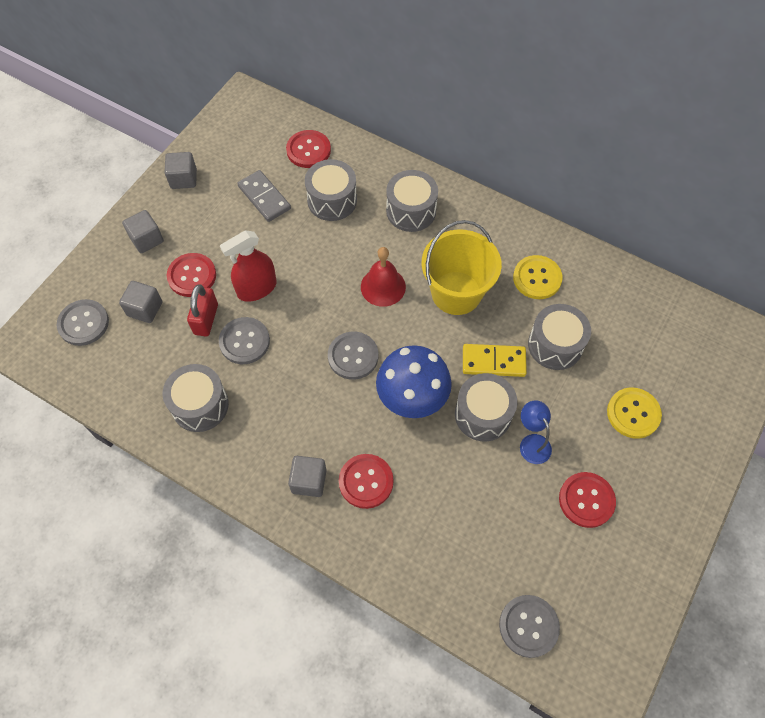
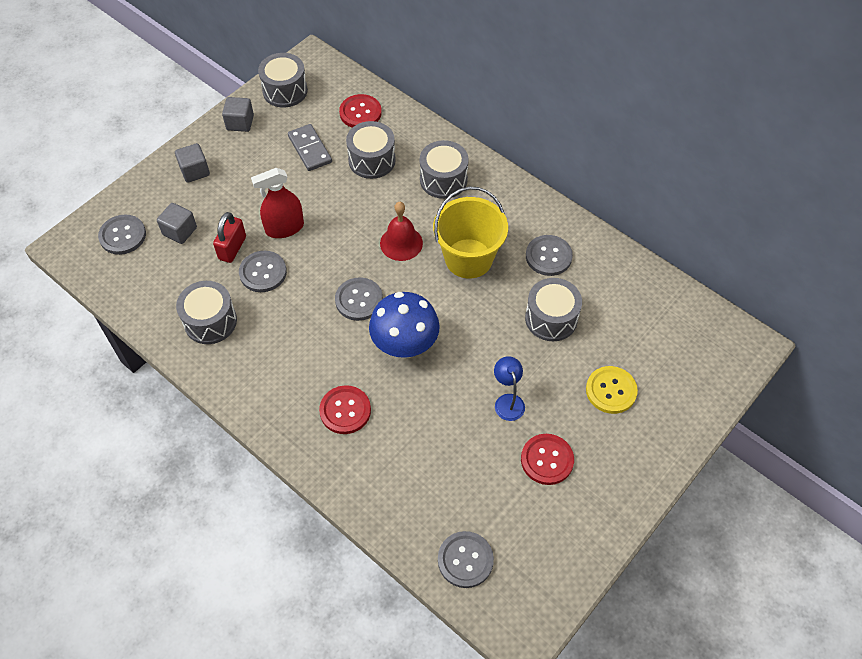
camera: 10 degrees right, 5 degrees down
red button [167,253,216,297] -> none
grey cube [288,456,327,497] -> none
grey drum [455,373,517,442] -> grey drum moved to [258,53,308,108]
yellow domino [463,344,527,377] -> none
yellow button [513,255,563,299] -> grey button [526,235,573,276]

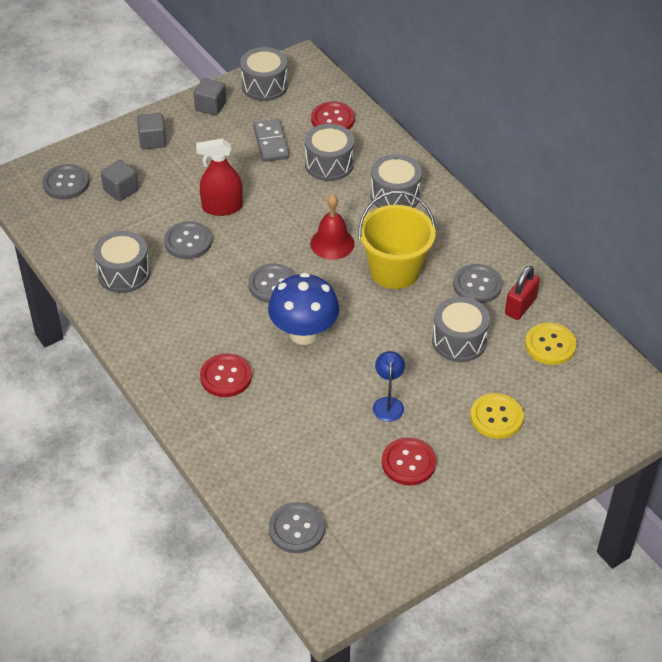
camera: 15 degrees right, 10 degrees down
red padlock [213,212,246,263] -> red padlock moved to [505,266,540,320]
none -> yellow button [525,323,577,365]

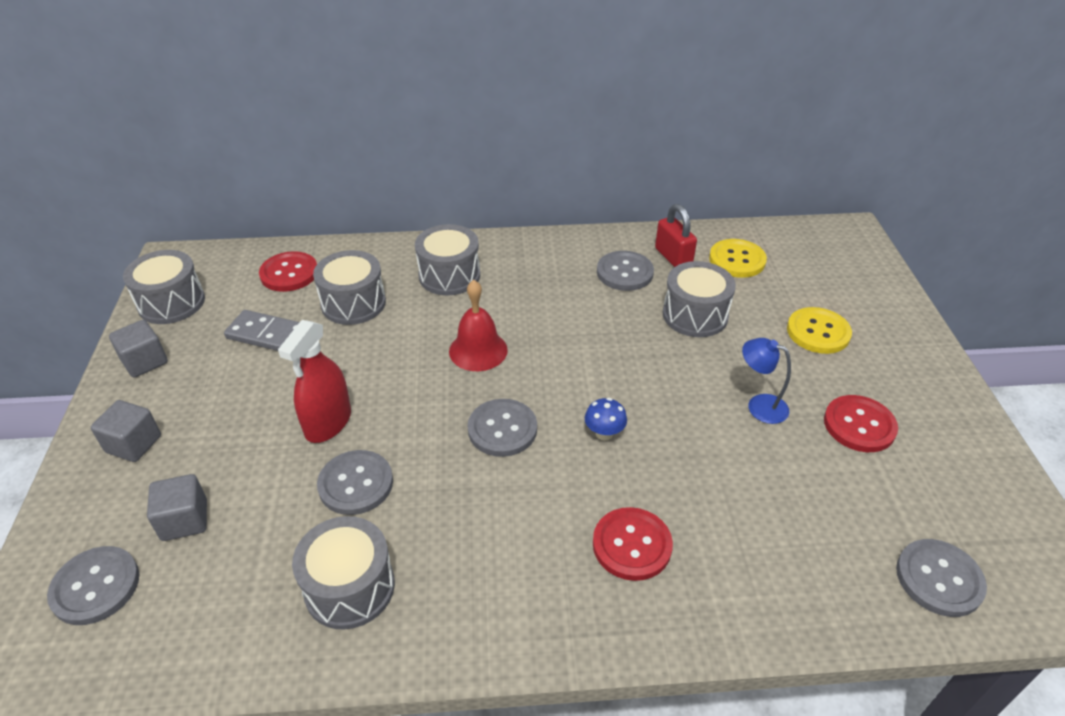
camera: 60 degrees left, 5 degrees down
blue mushroom [268,272,339,345] -> blue mushroom [585,398,627,441], size x0.43
yellow bucket [358,191,436,289] -> none

